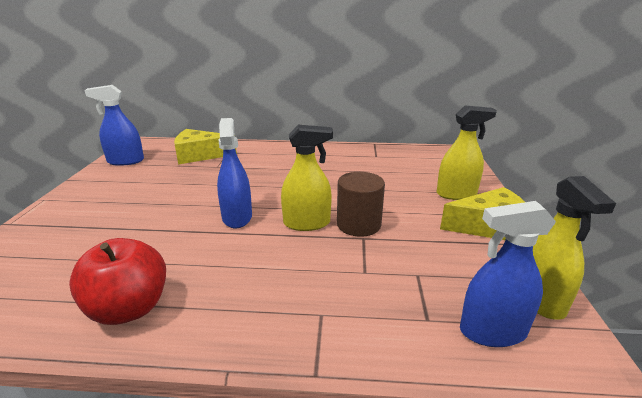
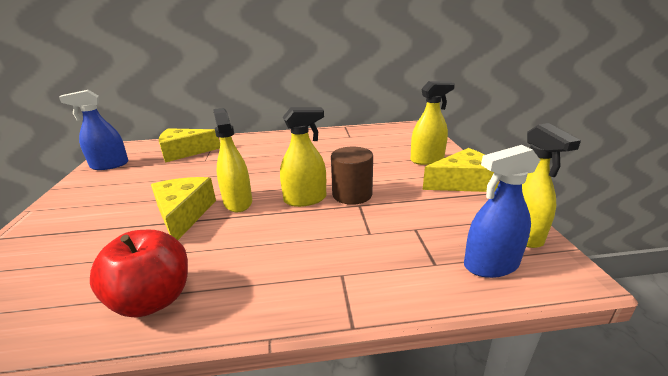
camera: 10 degrees left, 0 degrees up
blue spray bottle [217,118,252,228] -> yellow spray bottle [213,108,252,212]
none -> yellow cheese [151,177,216,240]

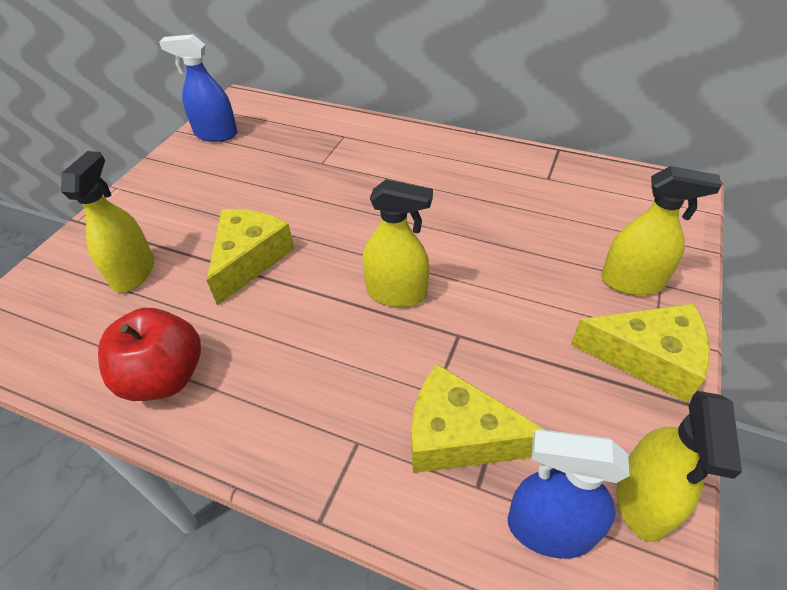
camera: 30 degrees right, 20 degrees up
yellow cheese [159,128,220,163] -> yellow cheese moved to [412,364,545,473]
yellow spray bottle [213,108,252,212] -> yellow spray bottle moved to [61,151,154,293]
brown cylinder [331,147,373,205] -> none

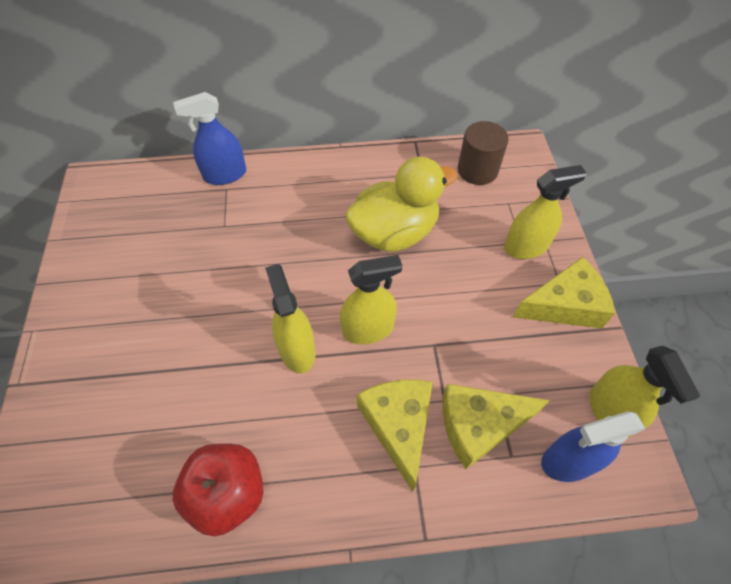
camera: 30 degrees left, 10 degrees up
yellow spray bottle [61,151,154,293] -> yellow spray bottle moved to [265,264,316,373]
blue spray bottle [159,34,238,142] -> blue spray bottle moved to [173,92,246,185]
yellow cheese [207,209,294,305] -> yellow cheese moved to [357,380,433,492]
none -> yellow duck [345,157,458,252]
none -> brown cylinder [458,121,509,185]

